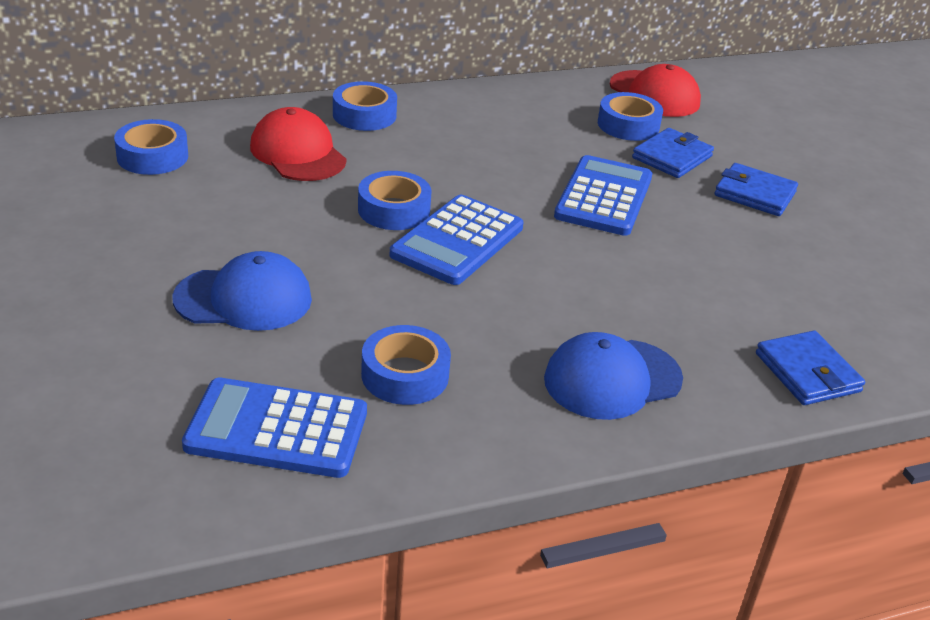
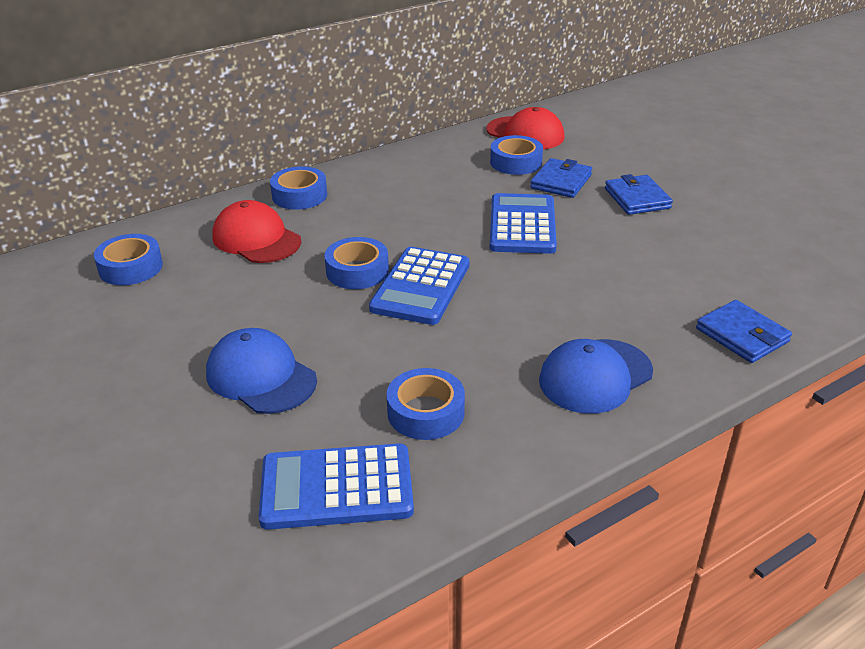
camera: 10 degrees left, 0 degrees up
blue cap [172,251,312,331] -> blue cap turned 120 degrees counterclockwise [206,328,317,414]
blue wallet [714,163,798,216] -> blue wallet turned 60 degrees clockwise [605,174,673,215]

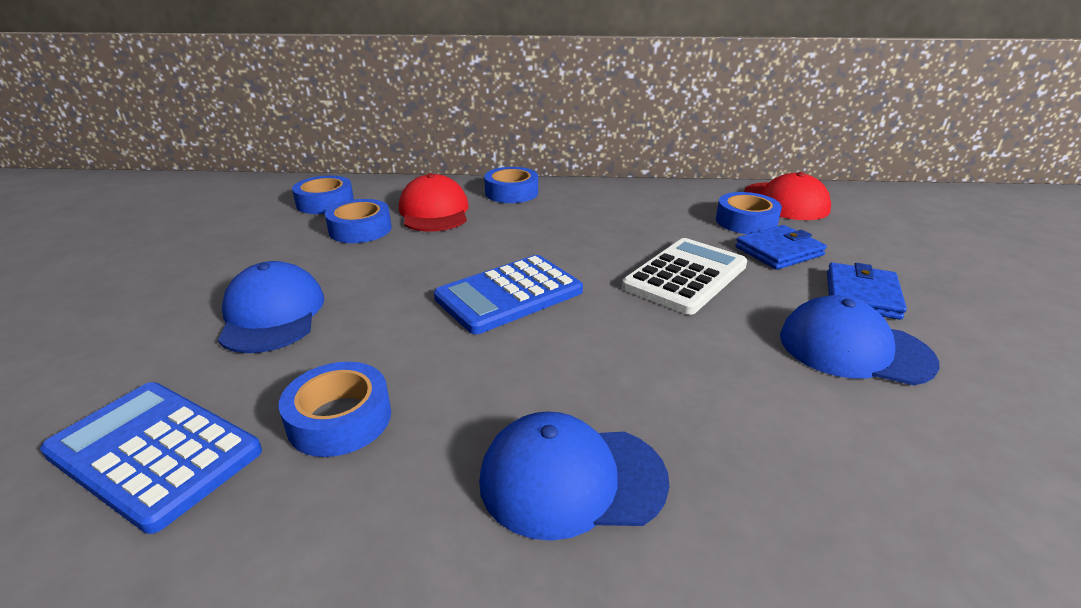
camera: 35 degrees right, 5 degrees down
blue tape [324,237,389,289] -> blue tape moved to [325,199,392,243]
blue calculator [490,193,557,254] -> white calculator [622,238,747,315]
blue wallet [696,300,792,363] -> none
none -> blue cap [780,295,939,385]

